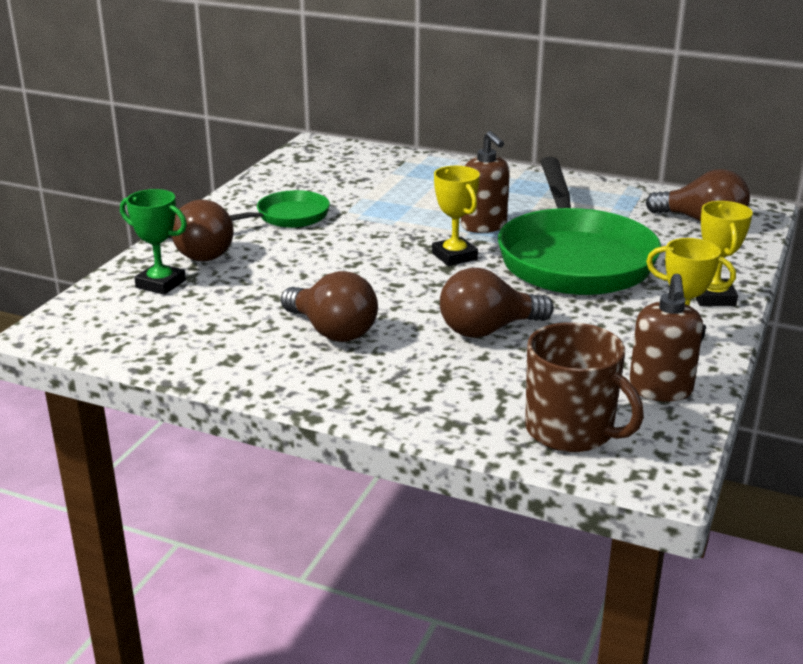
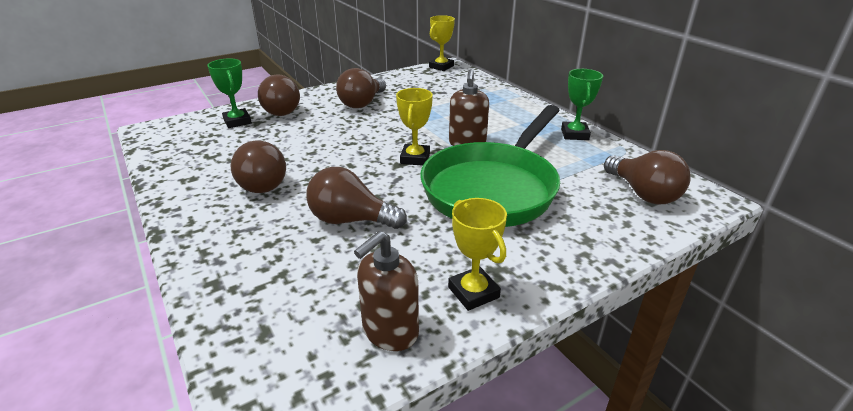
camera: 35 degrees right, 5 degrees up
green pan [230,190,330,228] -> brown light bulb [336,68,386,108]
brown mug [525,322,644,452] -> none
yellow trophy [695,201,753,306] -> yellow trophy moved to [429,15,455,71]
none -> green trophy [561,69,603,140]

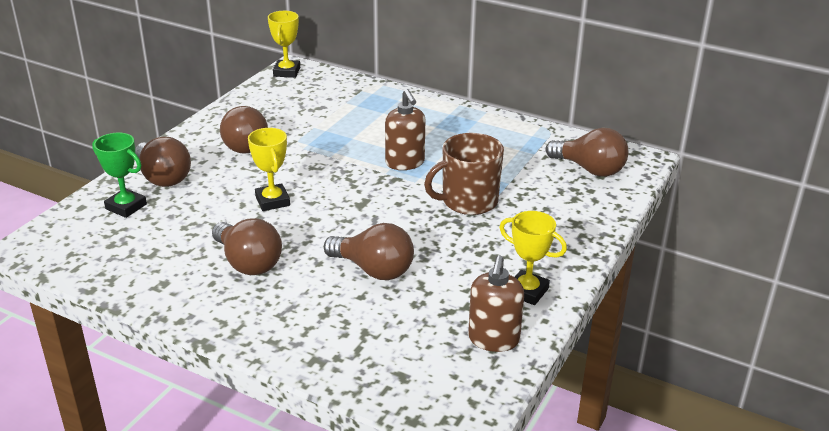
camera: 30 degrees left, 0 degrees up
brown light bulb [306,167,407,229] -> brown light bulb turned 135 degrees counterclockwise [324,223,414,280]
yellow trophy [396,88,433,166] -> yellow trophy moved to [248,128,290,211]
green pan [420,105,560,227] -> brown mug [424,133,504,215]
green trophy [561,69,603,140] -> none

